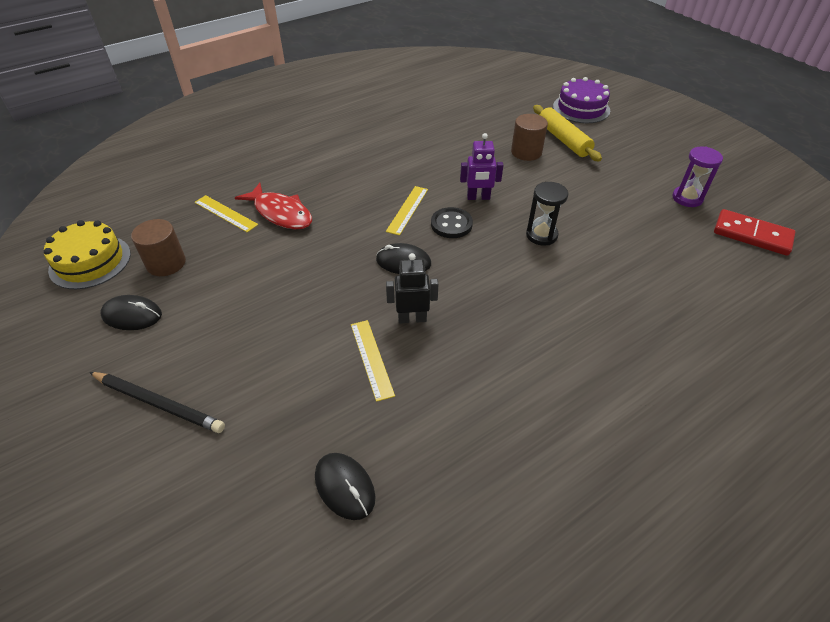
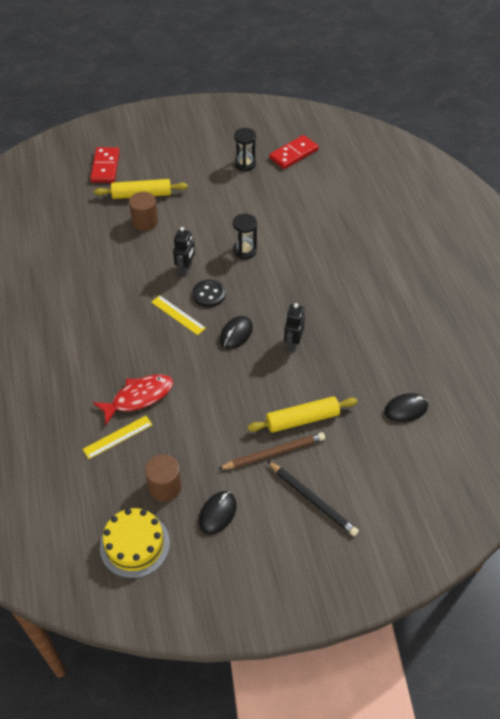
camera: 70 degrees left, 5 degrees up
black pencil [89,372,225,433] -> black pencil turned 90 degrees clockwise [267,461,359,536]
yellow ruler [351,320,395,402] -> none
purple robot [460,133,503,200] -> black robot [173,227,195,276]
purple cake [553,77,610,123] -> red domino [90,147,120,183]
purple hourglass [672,146,723,207] -> black hourglass [234,128,256,171]
none -> brown pencil [218,432,325,469]
none -> yellow rolling pin [248,396,358,433]

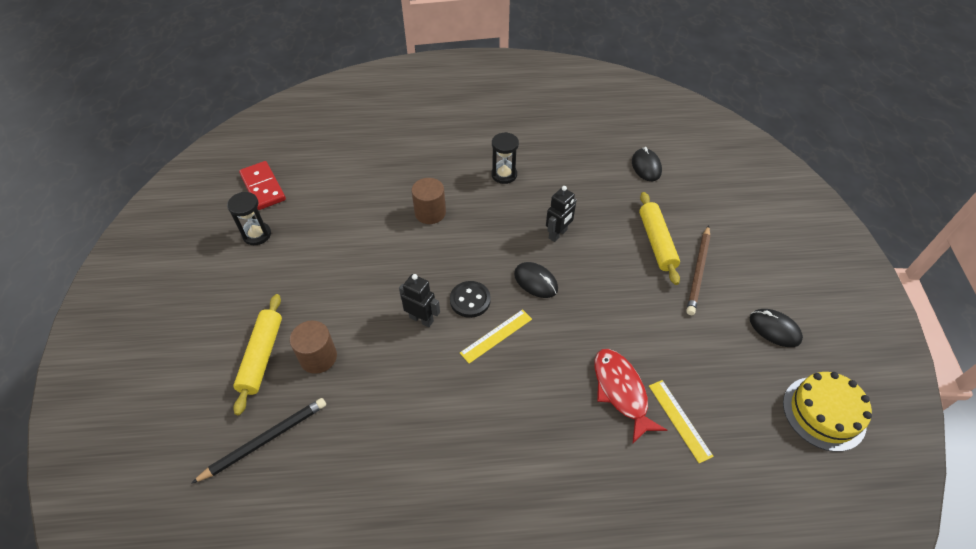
camera: 80 degrees left, 0 degrees up
red domino [90,147,120,183] -> none
brown cylinder [145,454,182,501] -> brown cylinder moved to [412,178,446,224]
brown pencil [218,432,325,469] -> brown pencil turned 150 degrees counterclockwise [686,225,710,315]
black hourglass [233,214,257,259] -> black hourglass moved to [491,132,519,184]
black pencil [267,461,359,536] -> black pencil moved to [191,398,326,484]
black robot [284,303,305,352] -> black robot turned 75 degrees counterclockwise [546,186,577,242]

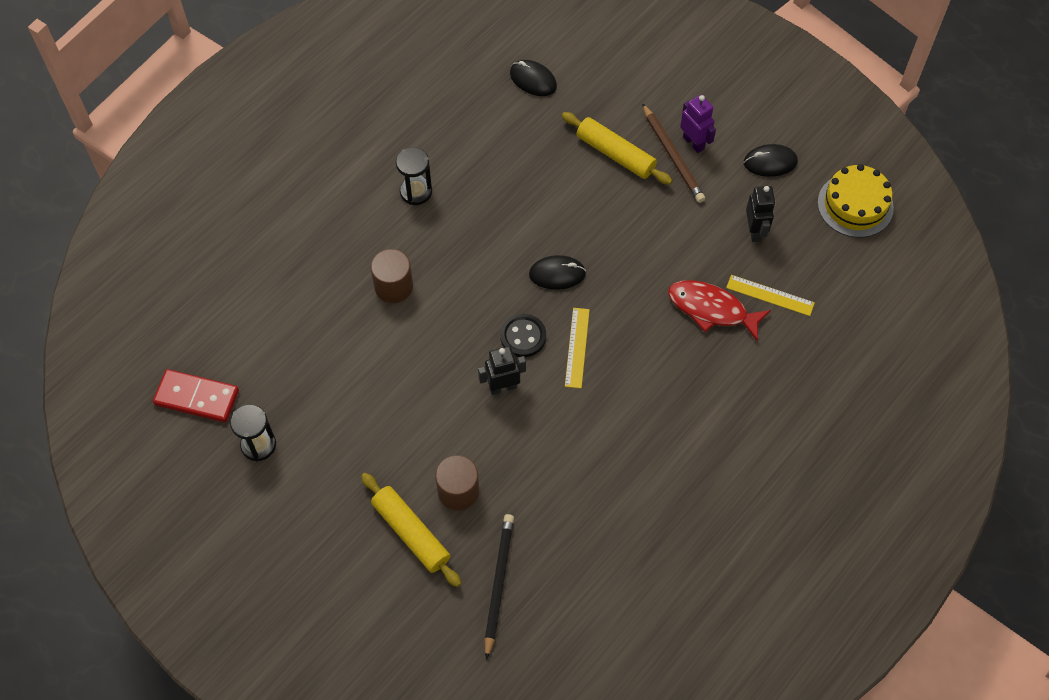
camera: 45 degrees left, 10 degrees up
black robot [546,186,577,242] -> black robot moved to [746,186,775,242]
none -> purple robot [680,95,716,153]

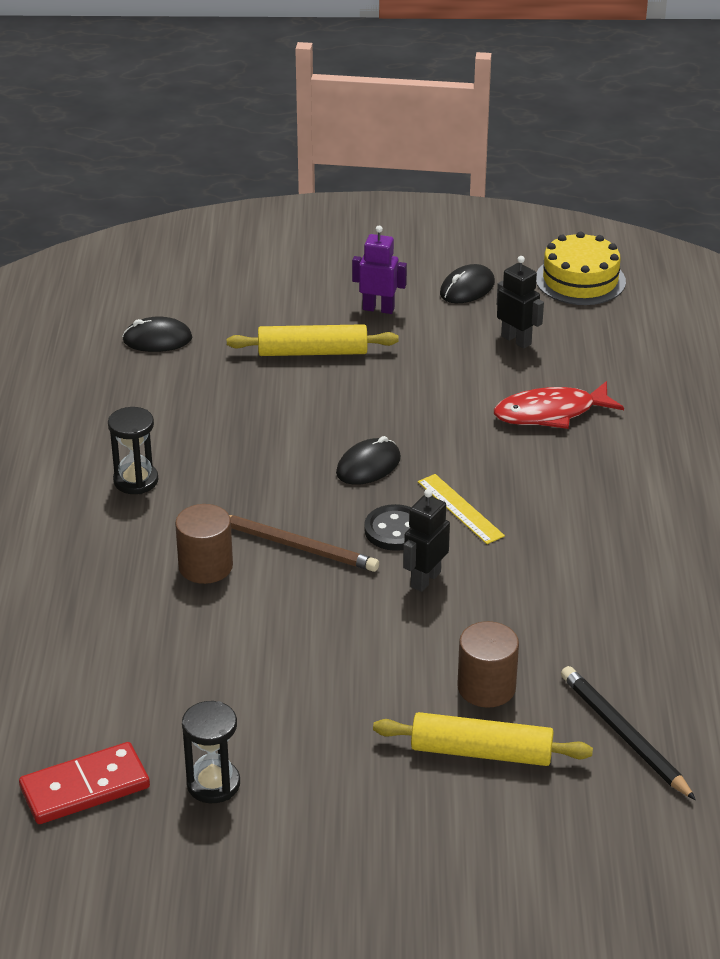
camera: 40 degrees left, 25 degrees down
brown pencil [642,103,705,203] -> brown pencil moved to [229,515,379,572]
yellow ruler [726,275,815,316] -> none

